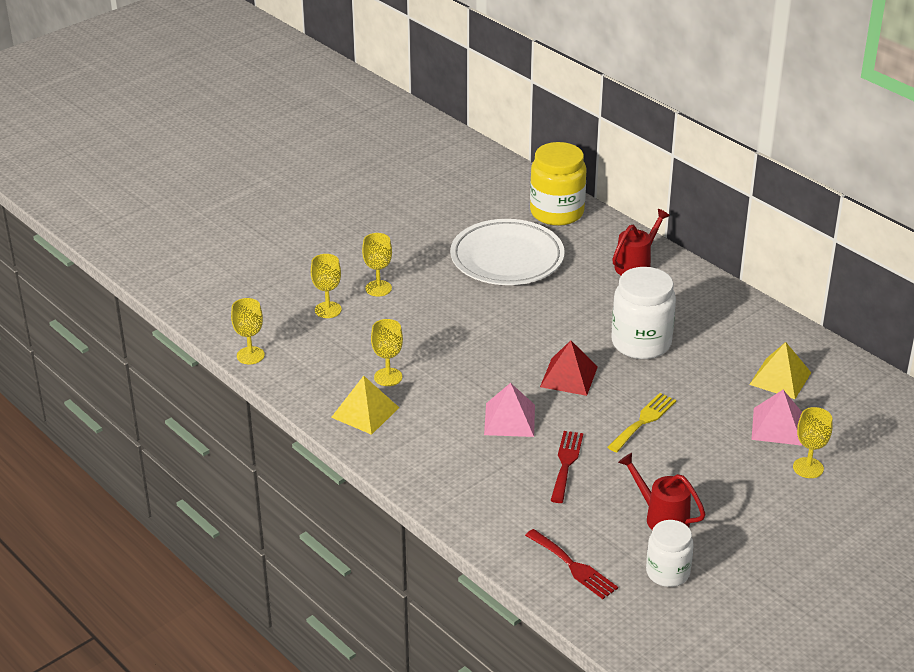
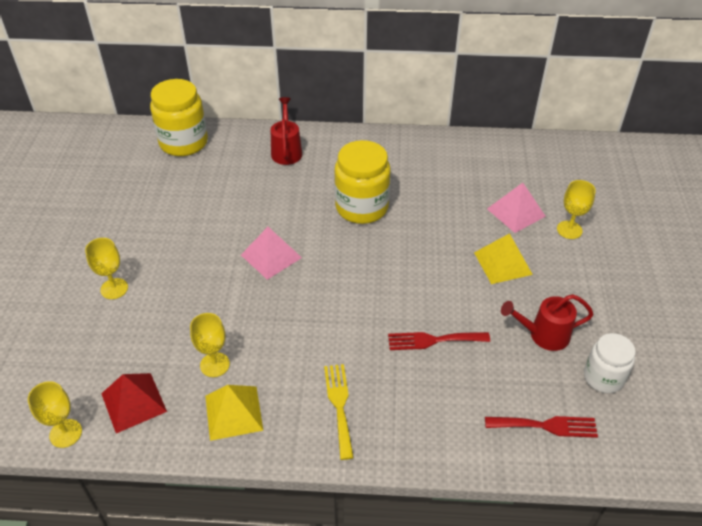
camera: 45 degrees left, 10 degrees up
yellow goblet [311,254,342,318] -> none
white plate [450,219,565,285] -> none
pink pyramid [484,383,535,437] -> pink pyramid moved to [241,227,302,280]
red pyramid [540,340,598,396] -> red pyramid moved to [101,373,167,433]
red fork [551,431,583,503] -> red fork turned 60 degrees counterclockwise [388,332,490,350]
yellow fork [608,393,676,452] -> yellow fork moved to [324,364,354,460]
white jar [611,267,676,359] -> yellow jar [334,140,391,224]
yellow pyramid [749,342,811,399] -> yellow pyramid moved to [474,233,533,284]

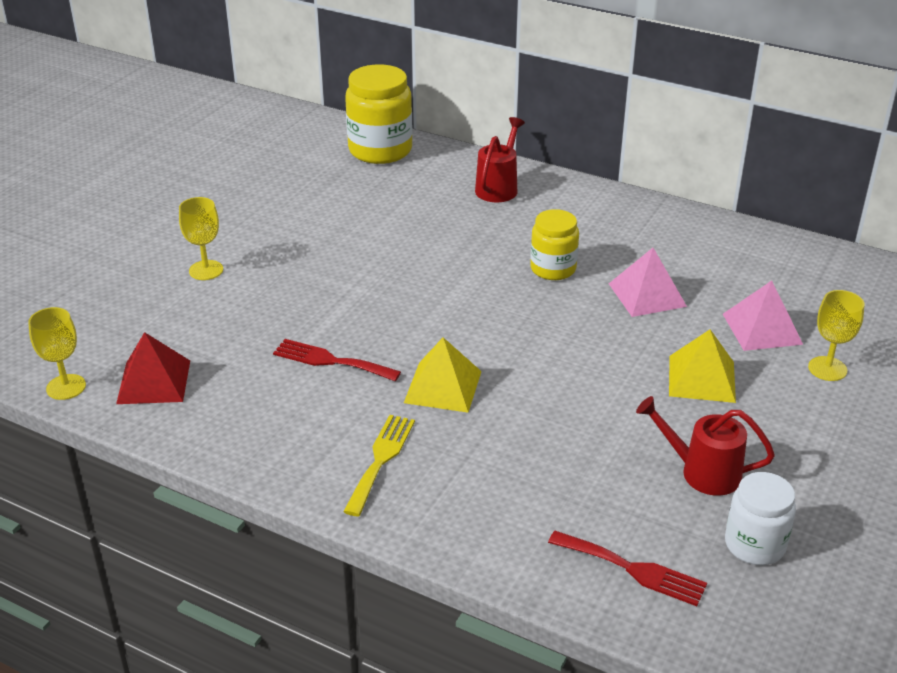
camera: 25 degrees right, 10 degrees down
yellow goblet [190,313,230,377] -> none
yellow pyramid [205,385,263,441] -> yellow pyramid moved to [404,337,482,413]
pink pyramid [241,227,302,280] -> pink pyramid moved to [609,248,687,317]
yellow jar [334,140,391,224] -> yellow jar [530,209,579,280], size x0.62
red fork [388,332,490,350] -> red fork moved to [273,339,401,381]

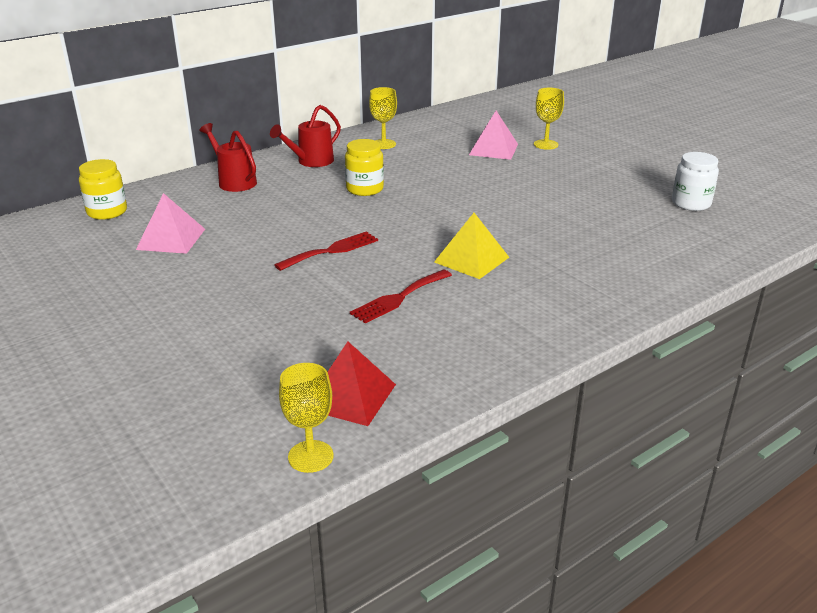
camera: 65 degrees left, 5 degrees down
yellow goblet [179,197,223,280] -> yellow goblet moved to [369,87,397,149]
yellow fork [343,415,415,516] -> none
yellow jar [345,64,412,164] -> yellow jar [79,159,127,220], size x0.62
red fork [548,531,707,606] -> red fork moved to [274,231,378,271]
pink pyramid [609,248,687,317] -> pink pyramid moved to [136,193,205,254]
red watering can [636,396,775,496] -> red watering can moved to [270,105,341,167]
yellow pyramid [669,329,736,403] -> none

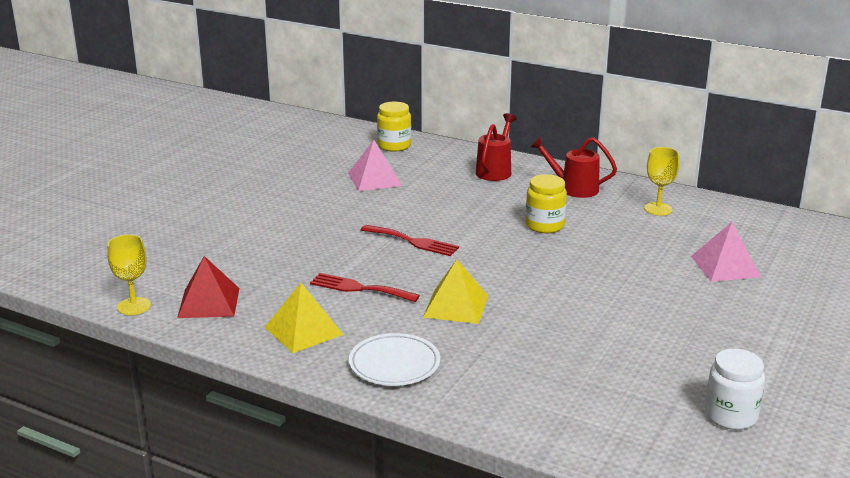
camera: 65 degrees right, 5 degrees down
yellow goblet [534,88,564,150] -> none
none -> yellow pyramid [265,283,344,353]
none -> white plate [349,333,440,386]

